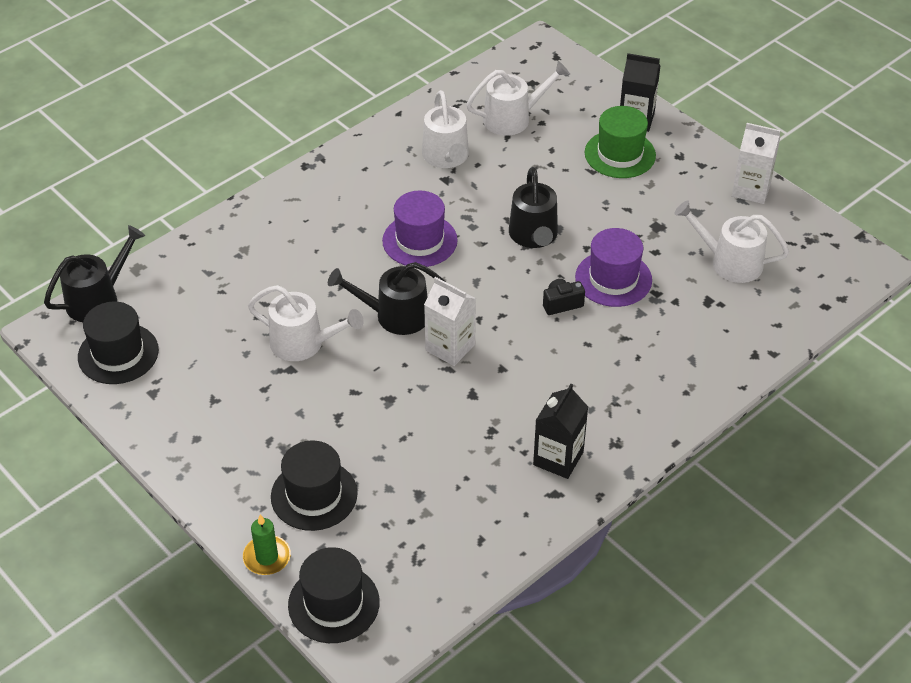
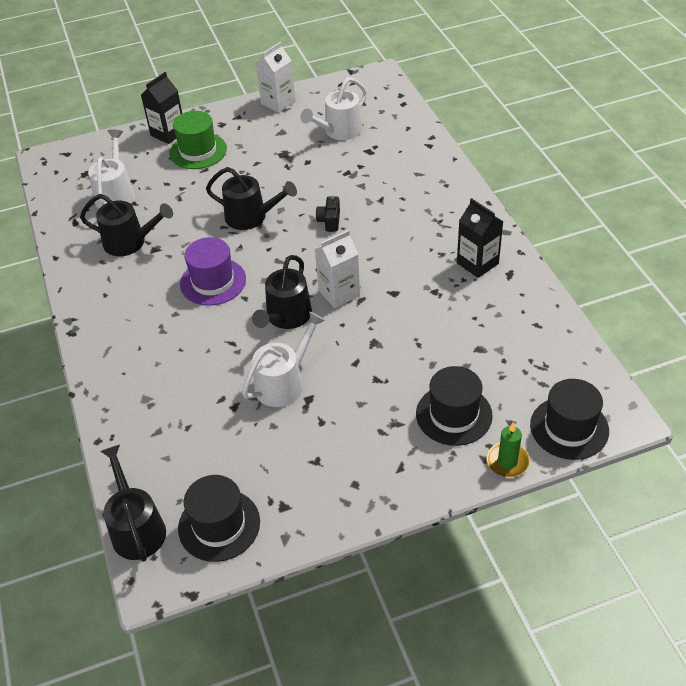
camera: 65 degrees left, 0 degrees up
white watering can [422,90,469,168] -> black watering can [80,194,173,256]
purple hat [575,228,652,307] -> none

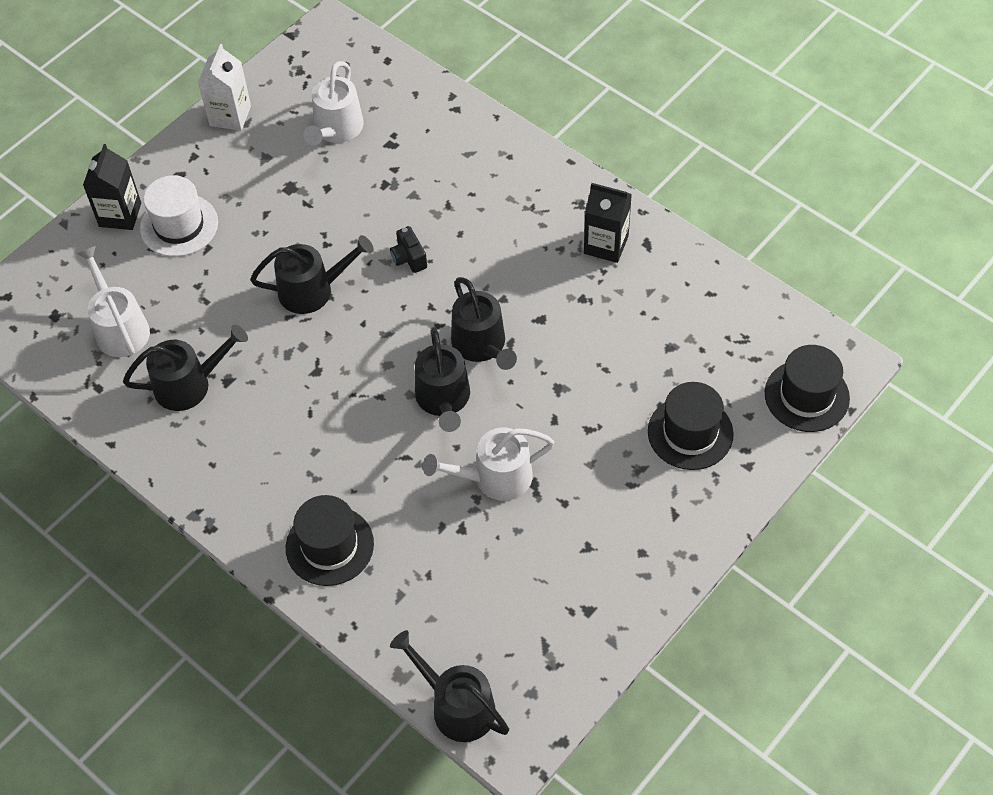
camera: 30 degrees left, 10 degrees up
green hat [169,111,227,169] -> white hat [140,175,218,257]
black hat [178,475,260,562] -> black hat moved to [286,495,374,586]
purple hat [180,237,246,306] -> none
white watering can [242,311,325,407] -> white watering can turned 120 degrees counterclockwise [423,428,554,501]
white carton [315,230,360,308] -> black watering can [451,277,517,370]
green candle [486,422,530,477] -> none

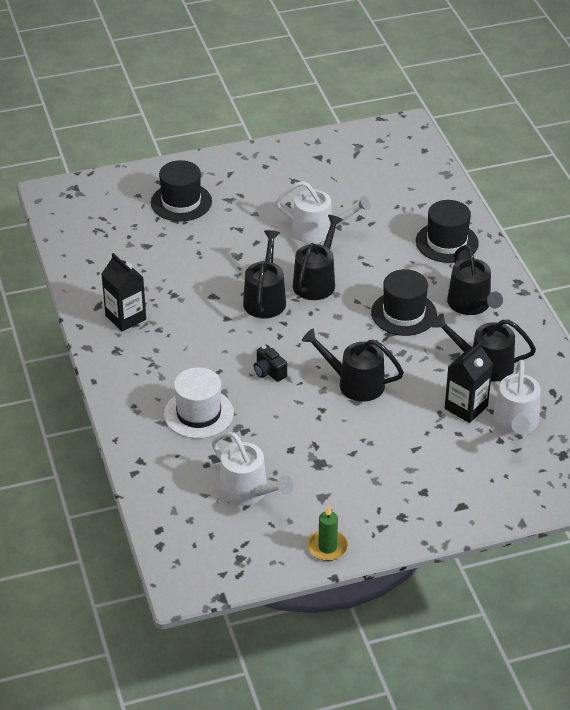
camera: 150 degrees left, 15 degrees down
black carton [83,144,141,230] -> black carton moved to [445,342,493,423]
white hat [140,175,218,257] -> white hat moved to [164,367,234,439]
white carton [198,44,251,131] -> green candle [308,506,348,561]
white watering can [304,61,364,145] -> white watering can turned 90 degrees clockwise [212,432,294,506]
black camera [390,226,427,273] -> black camera turned 135 degrees clockwise [254,345,287,382]
black watering can [390,630,509,742] -> black watering can moved to [447,245,503,315]
black hat [765,345,850,432] -> black hat moved to [371,269,437,336]

